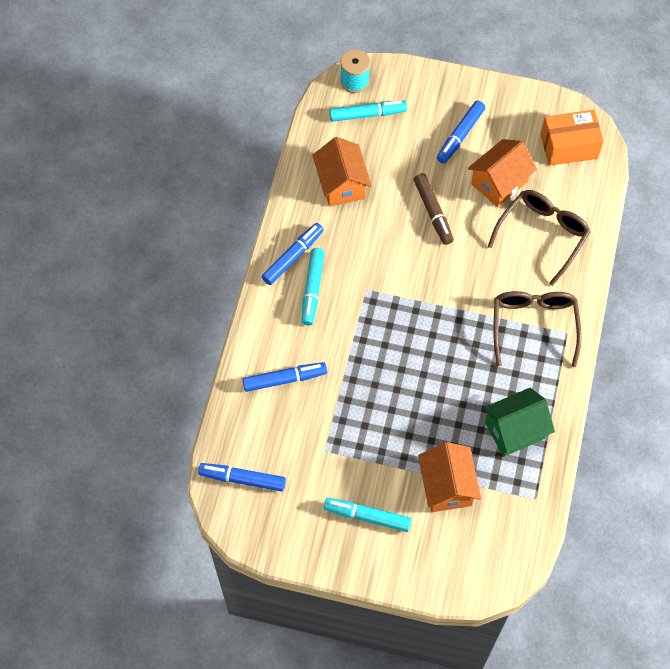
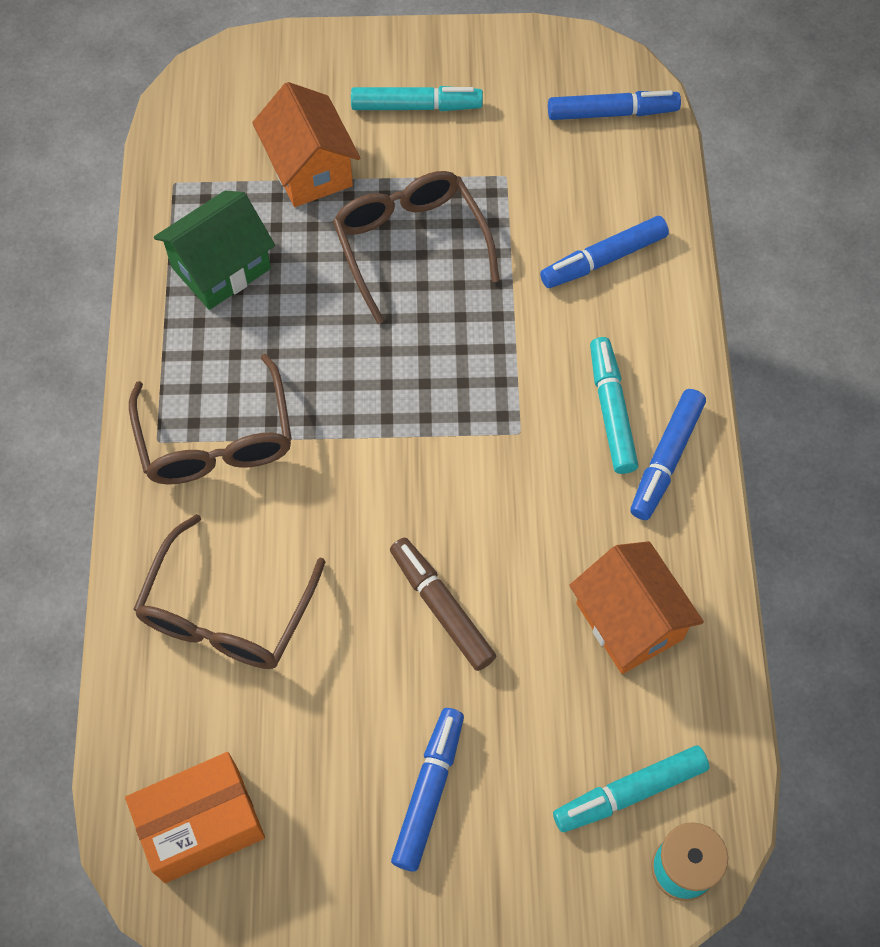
camera: 165 degrees right, 0 degrees up
orange house [468,139,537,207] -> none
none -> brown glasses [333,171,500,324]

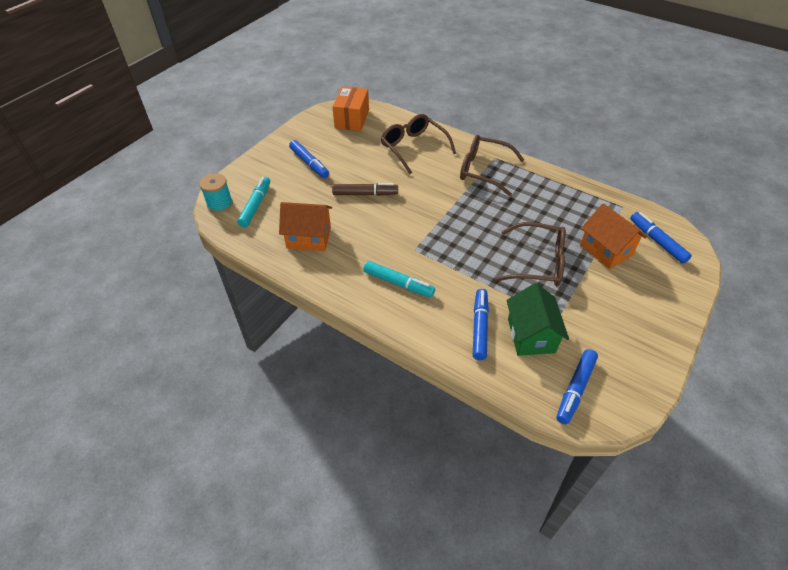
camera: 125 degrees right, 15 degrees down
green house [154,191,275,310] -> green house moved to [506,283,569,356]
orange house [252,82,360,207] -> orange house turned 45 degrees clockwise [580,203,647,269]
turquoise marker [351,86,483,111] -> none
blue marker [630,389,706,520] -> blue marker moved to [630,212,692,264]

